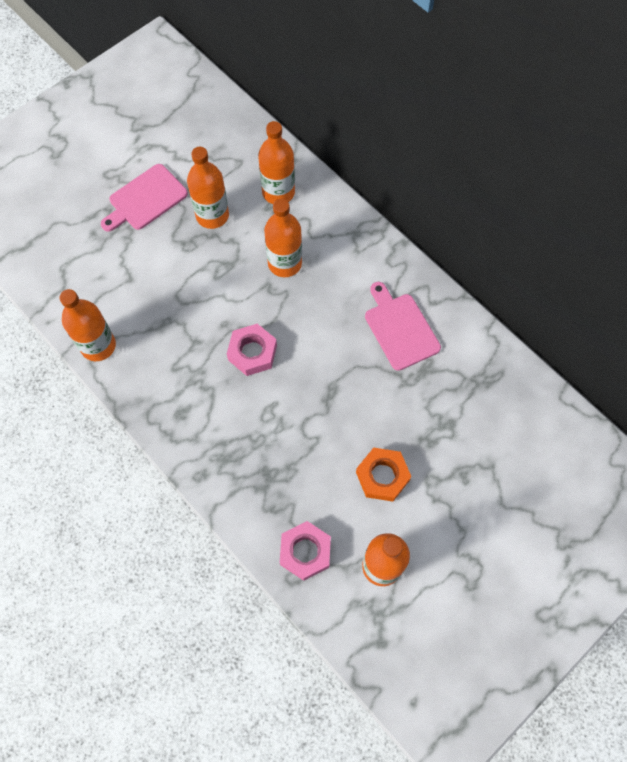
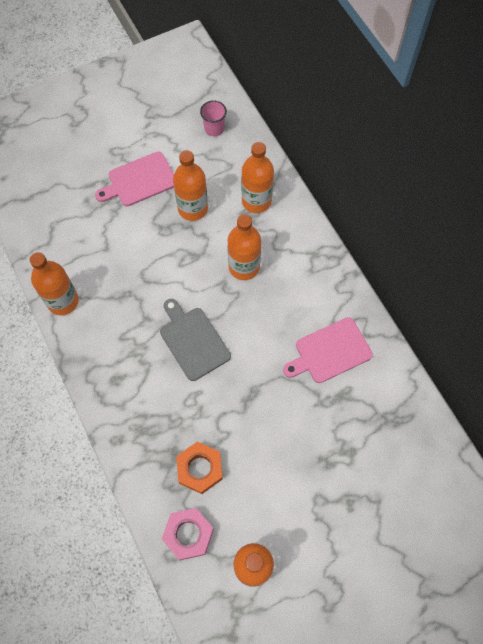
camera: 15 degrees right, 0 degrees up
pink nut [227,324,277,376] -> grey cutting board [160,299,231,381]
orange nut [356,448,412,502] -> orange nut moved to [177,442,223,494]
pink cutting board [365,282,441,371] -> pink cutting board turned 105 degrees counterclockwise [283,317,373,383]
none -> pink cup [200,100,227,136]

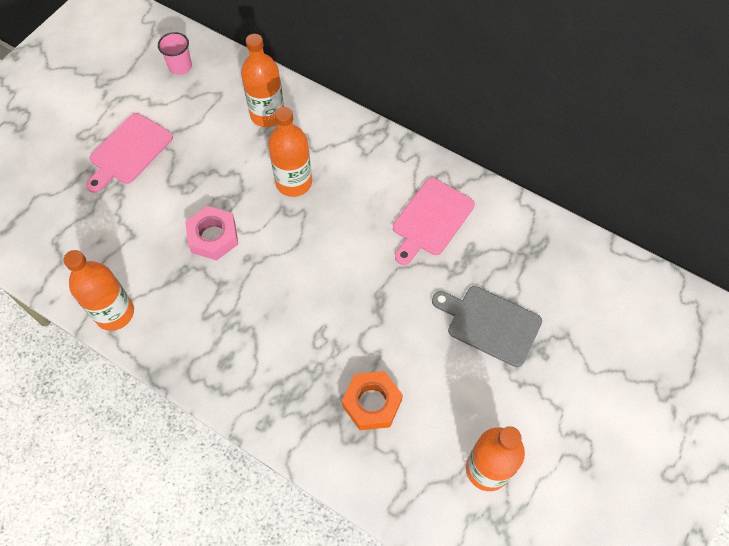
camera: 30 degrees left, 5 degrees down
grey cutting board [160,299,231,381] -> grey cutting board moved to [432,286,542,367]
pink nut [162,508,214,560] -> pink nut moved to [185,206,239,260]
orange bottle [173,150,208,221] -> none

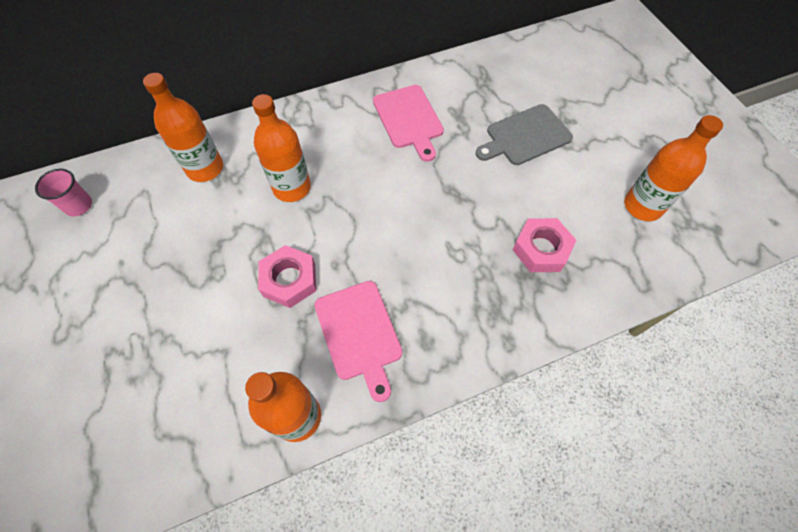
camera: 55 degrees left, 0 degrees up
pink cutting board [86,113,173,193] -> pink cutting board moved to [314,281,402,402]
orange nut [342,371,403,430] -> pink nut [513,218,576,272]

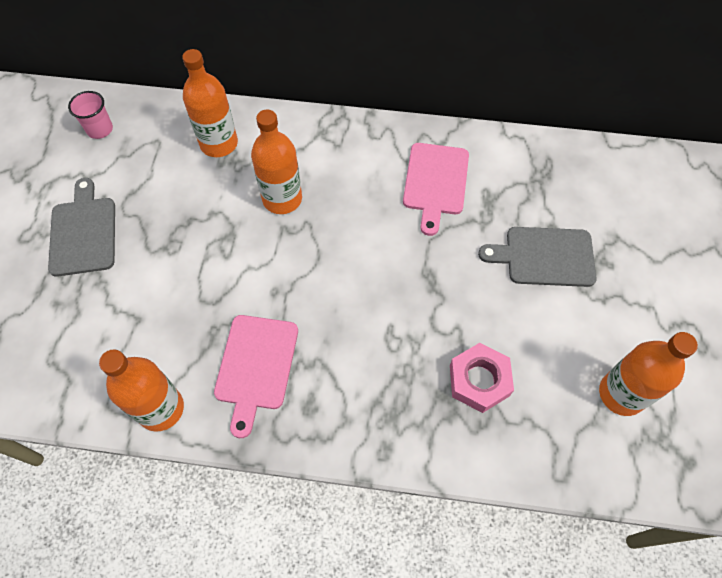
camera: 30 degrees right, 0 degrees up
pink nut [258,245,316,308] -> none
none -> grey cutting board [48,178,115,277]

